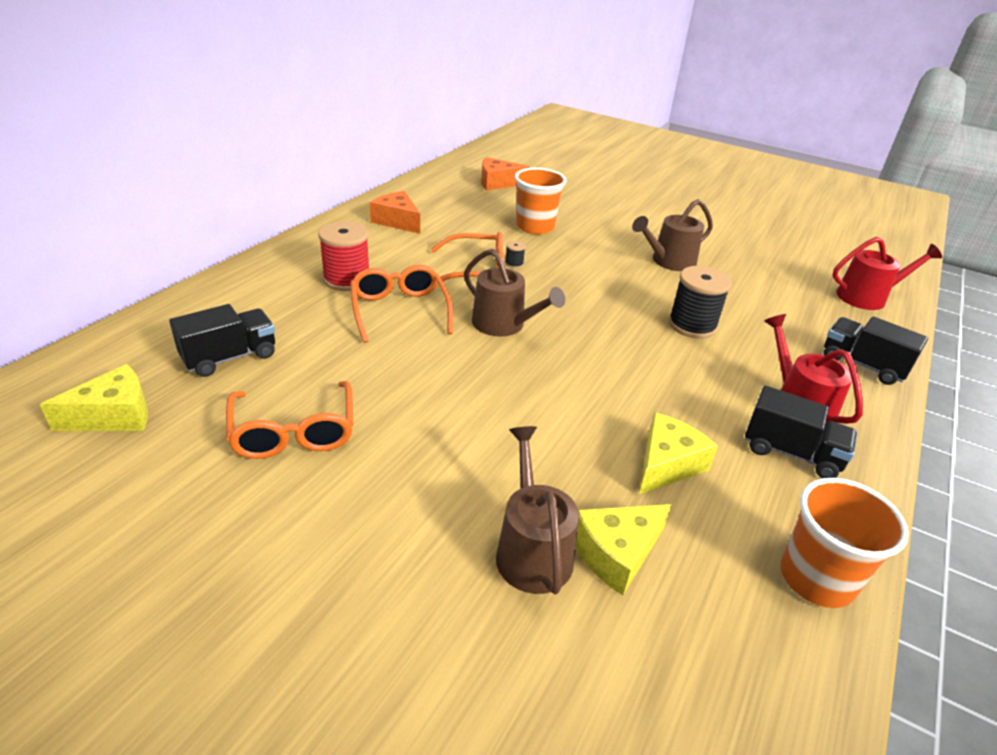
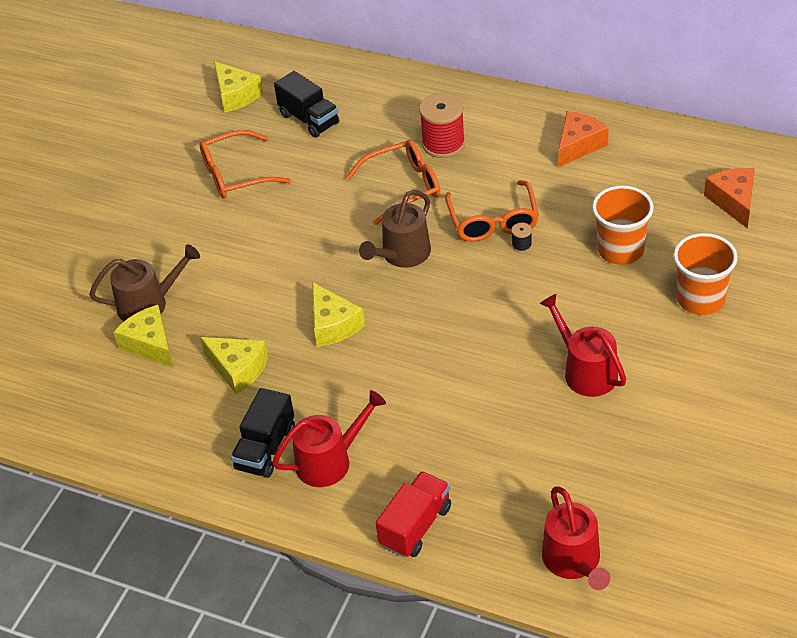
camera: 90 degrees right, 10 degrees up
brown watering can [632,199,713,271] -> red watering can [539,294,626,397]
black spool [668,266,732,339] -> none
orange cup [781,478,909,608] -> orange cup moved to [673,233,738,315]
black truck [824,317,928,385] -> red truck [376,471,451,558]
none -> yellow cheese [312,282,365,347]

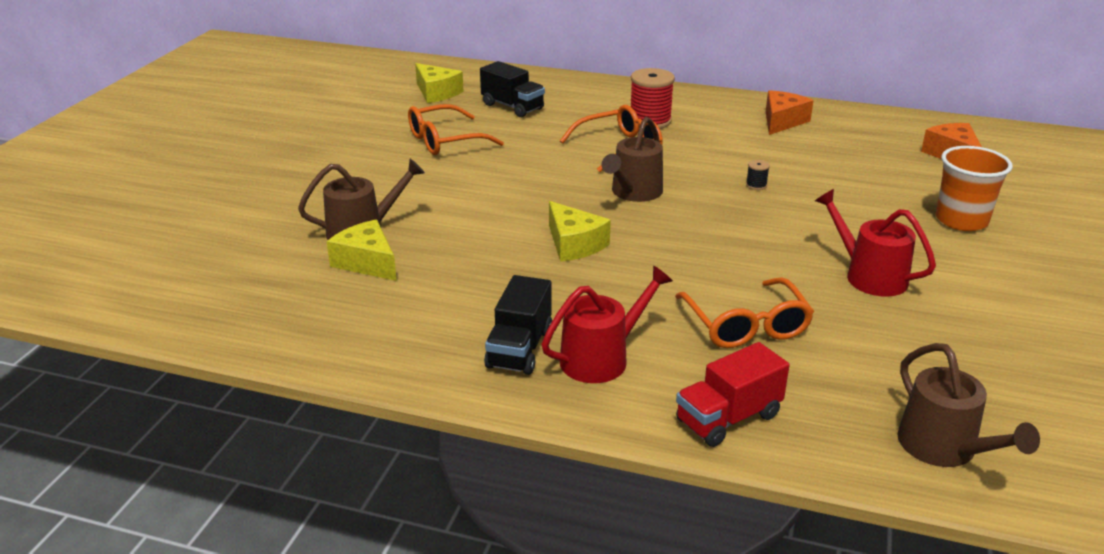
camera: 10 degrees left, 15 degrees down
yellow cheese [200,337,268,394] -> none
red truck [376,471,451,558] -> red truck turned 150 degrees counterclockwise [676,342,790,447]
orange glasses [445,180,539,242] -> orange glasses moved to [675,277,814,348]
red watering can [542,487,610,590] -> brown watering can [897,343,1040,467]
orange cup [592,185,654,265] -> none

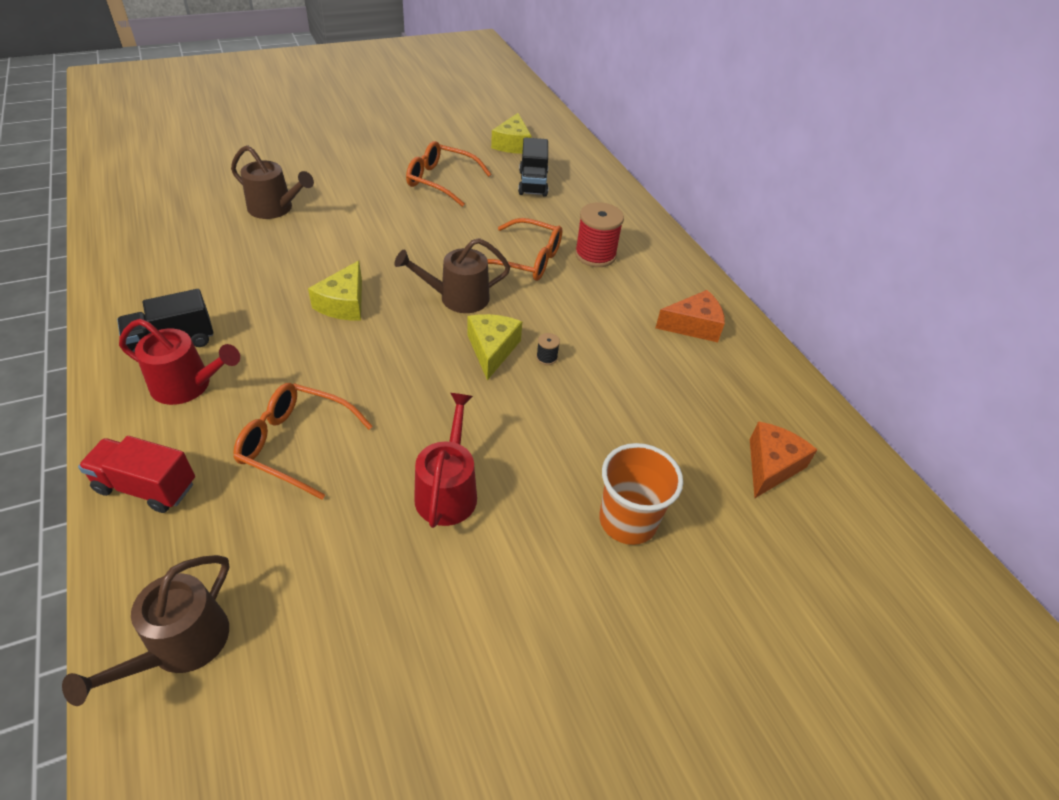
camera: 45 degrees right, 15 degrees up
yellow cheese [327,220,397,281] -> yellow cheese moved to [468,314,522,380]
orange glasses [675,277,814,348] -> orange glasses turned 75 degrees clockwise [233,383,373,500]

